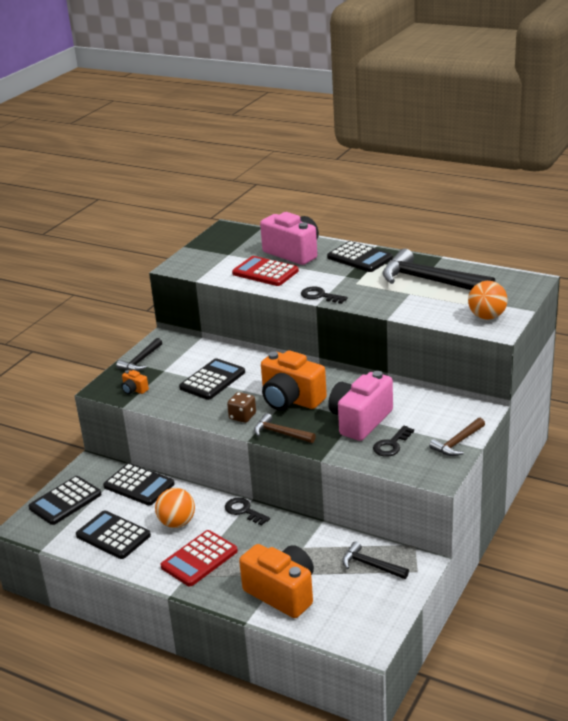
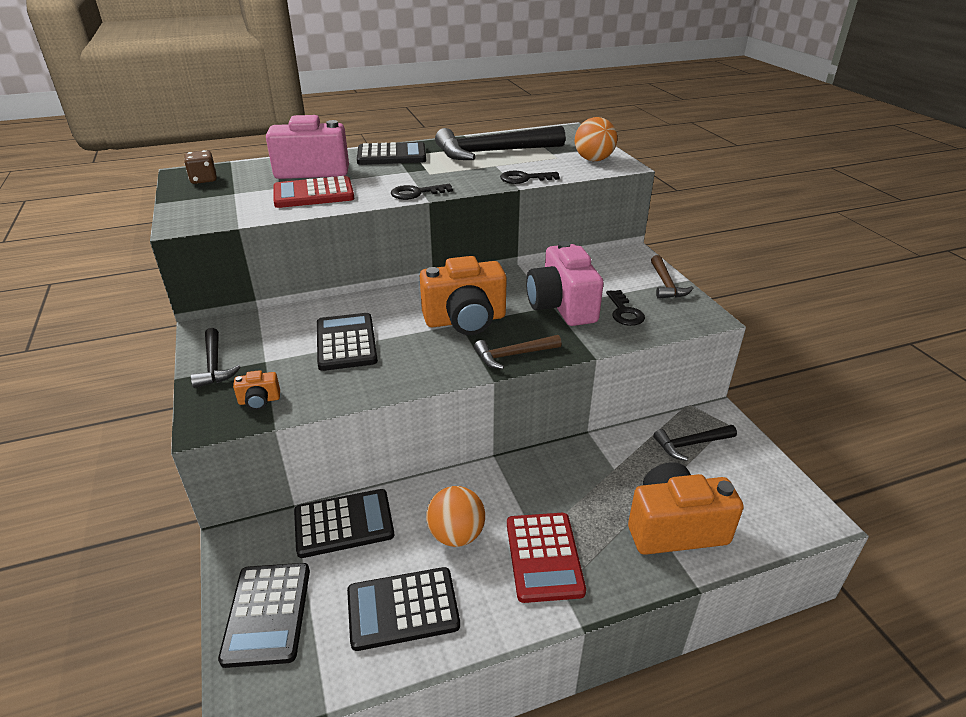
camera: 50 degrees left, 5 degrees up
black key [225,497,270,526] -> black key moved to [500,170,560,184]
brown dice [227,392,256,423] -> brown dice moved to [184,150,217,184]

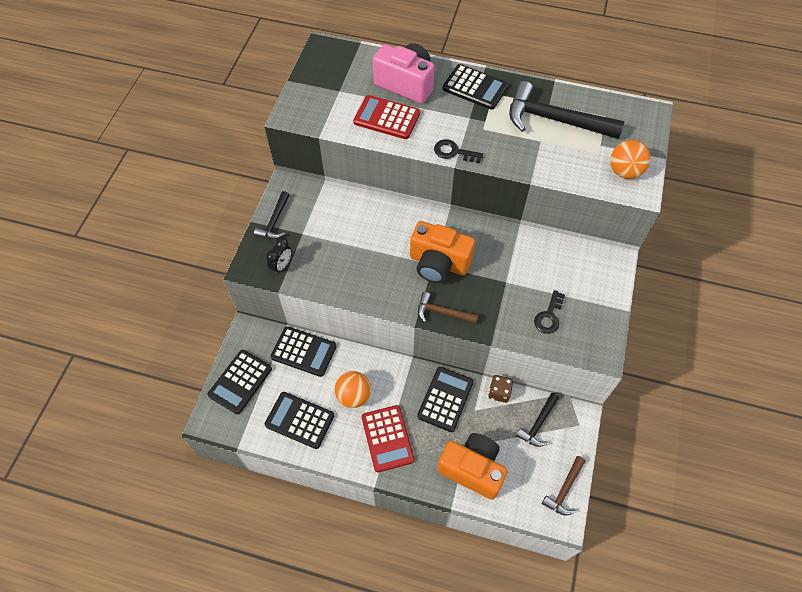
camera: 35 degrees right, 25 degrees up
brown dice [184,150,217,184] -> brown dice moved to [488,375,513,403]
orange camera [233,370,280,410] -> black clock [266,238,292,274]
black calculator [317,313,378,371] -> black calculator moved to [417,367,474,432]
black key [500,170,560,184] -> none
red calculator [507,513,586,603] -> red calculator turned 45 degrees counterclockwise [362,405,414,472]
pink camera [526,241,604,326] -> none
brown hammer [651,255,694,299] -> brown hammer moved to [542,456,585,516]
black hammer [653,425,737,461] -> black hammer turned 75 degrees counterclockwise [516,393,559,447]

